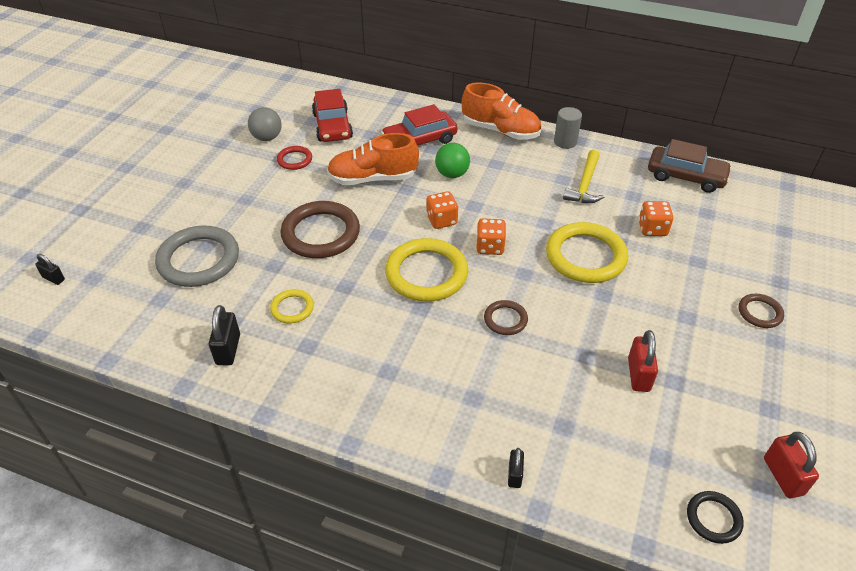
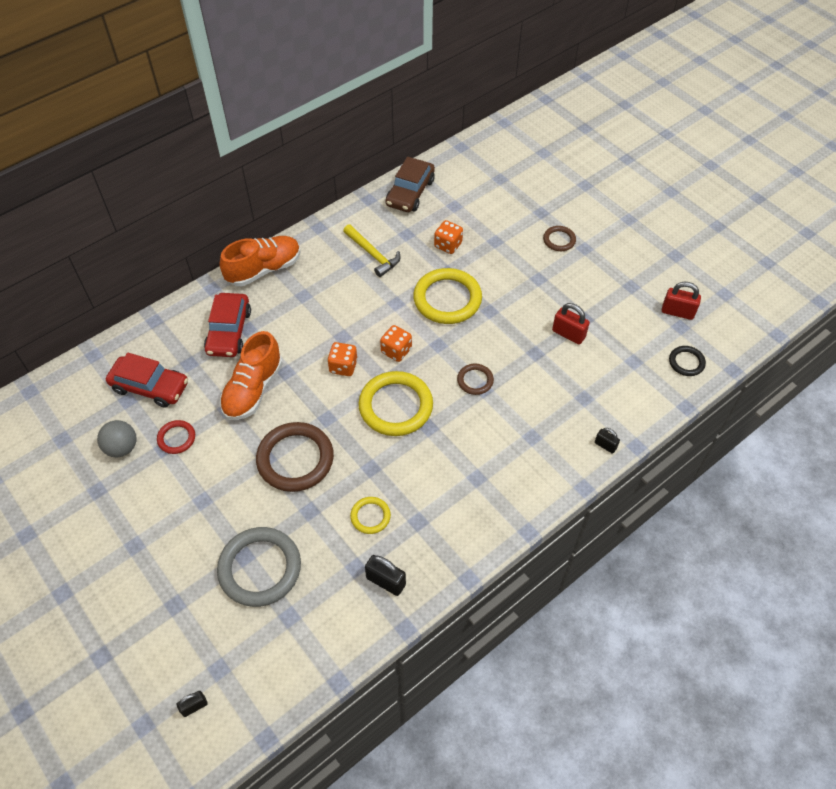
camera: 60 degrees left, 10 degrees up
green ball [435,143,470,178] -> none
grey cylinder [554,107,582,149] -> none
brown car [648,139,732,193] -> brown car turned 150 degrees clockwise [386,157,435,212]

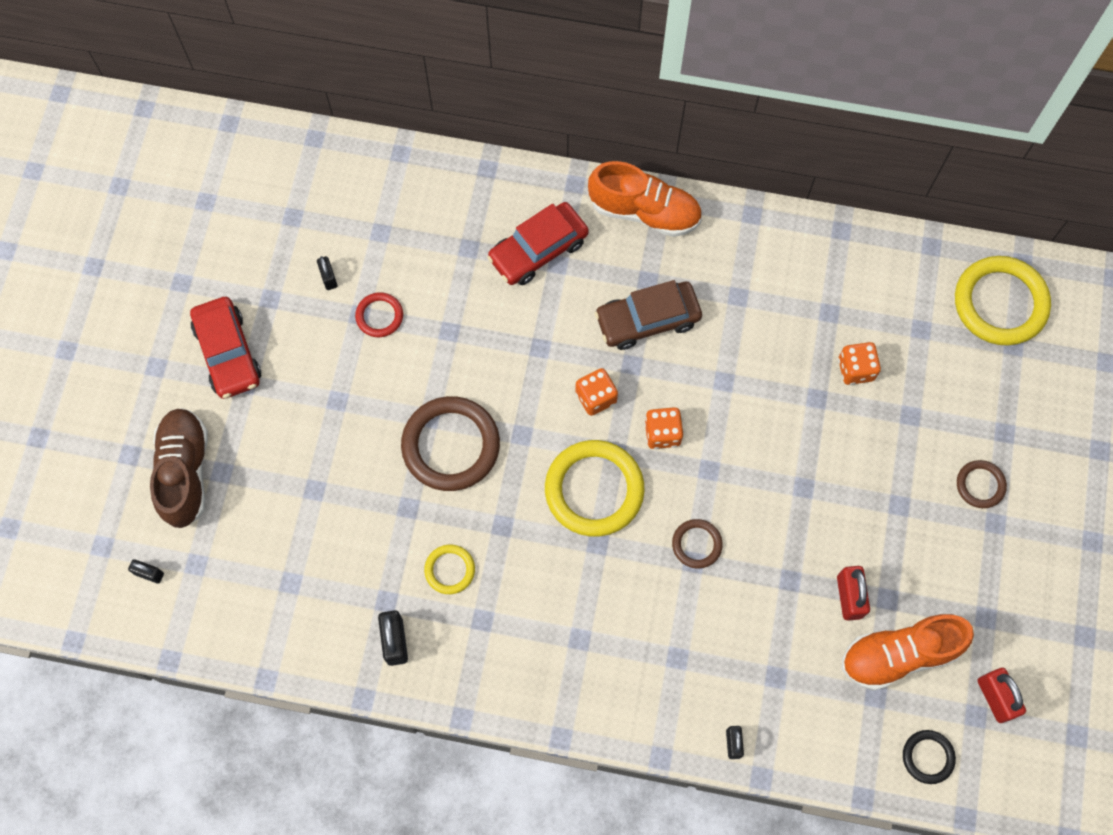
camera: 50 degrees right, 15 degrees up
grey ball [97,420,137,457] -> black padlock [317,256,337,290]
red car [106,353,188,408] -> red car moved to [190,297,261,399]
grey ring [217,527,301,607] -> none
orange shoe [220,331,283,420] -> orange shoe moved to [842,614,974,691]
yellow hammer [343,224,400,277] -> none
brown car [386,157,435,212] -> brown car moved to [595,280,702,350]
yellow ring [413,268,482,324] -> yellow ring moved to [955,256,1051,346]
none -> brown shoe [150,408,208,528]

